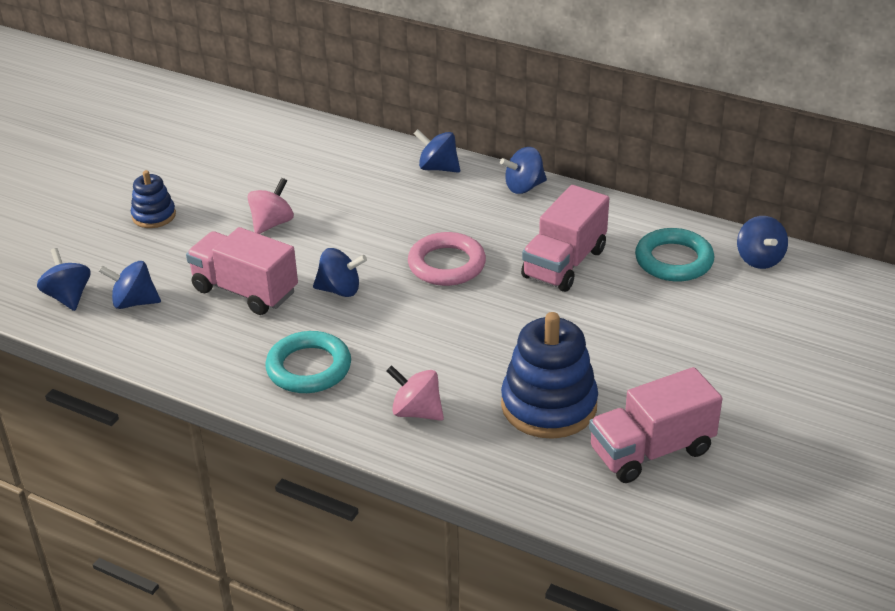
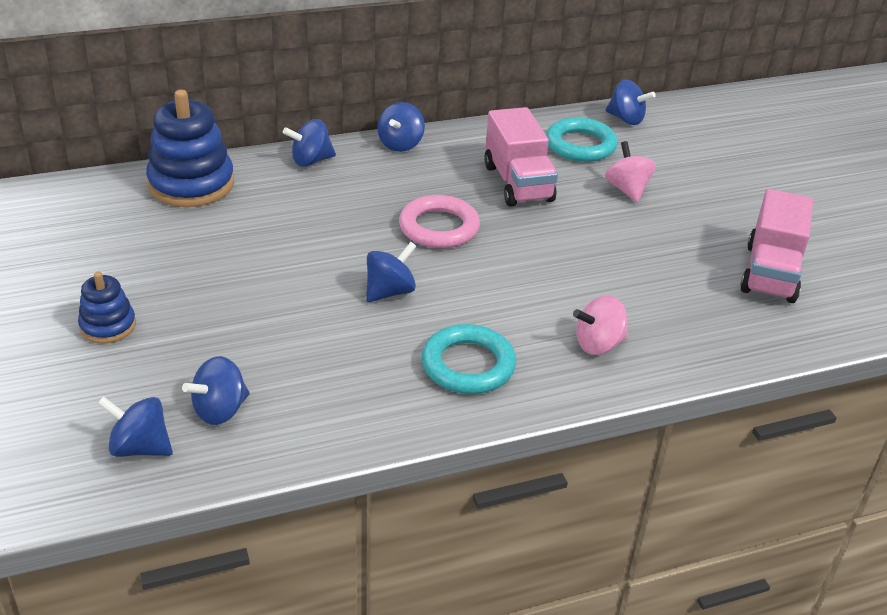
camera: 50 degrees left, 0 degrees up
pink truck [186,227,298,315] -> none
pink spinning top [248,178,294,234] -> pink spinning top moved to [605,141,656,202]
blue stacking toy [501,312,598,439] -> blue stacking toy moved to [146,89,234,207]

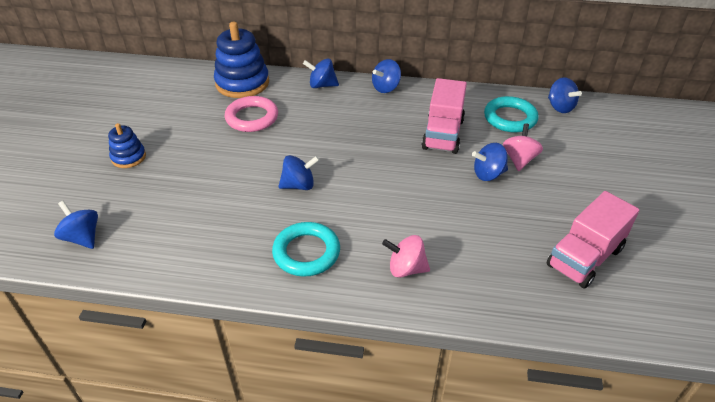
camera: 30 degrees right, 5 degrees up
blue spinning top [182,356,250,425] -> blue spinning top moved to [472,143,508,181]
pink ring [399,195,480,248] -> pink ring moved to [225,96,278,132]

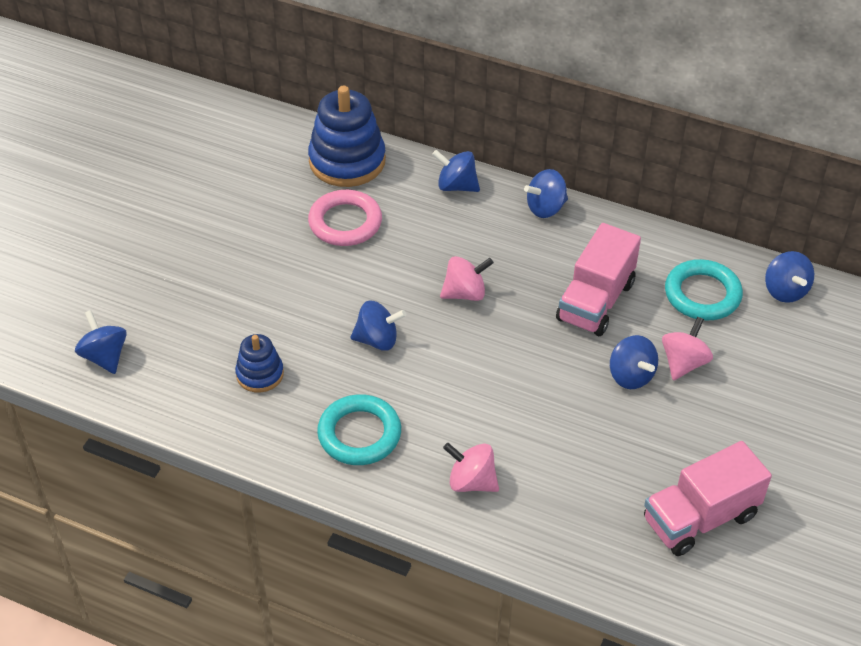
camera: 15 degrees right, 5 degrees up
blue stacking toy [108,123,146,168] -> blue stacking toy moved to [235,334,284,393]
blue spinning top [472,143,508,181] -> blue spinning top turned 120 degrees counterclockwise [610,335,658,389]
none -> pink spinning top [440,256,494,301]

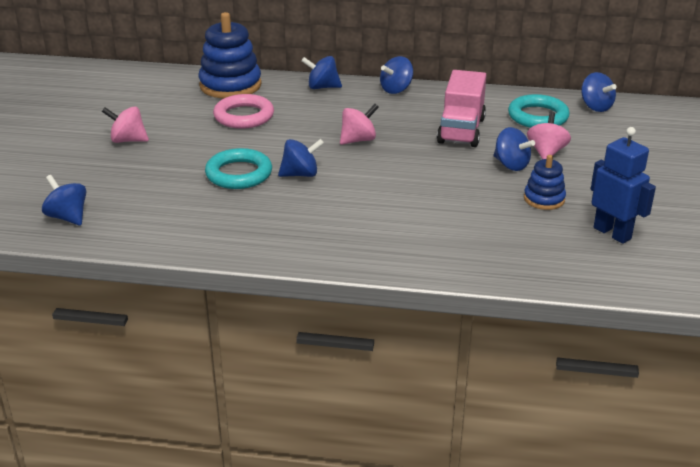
camera: 15 degrees left, 15 degrees down
blue stacking toy [235,334,284,393] -> blue stacking toy moved to [524,155,566,210]
turquoise ring [317,394,401,465] -> turquoise ring moved to [205,148,272,189]
pink spinning top [443,443,499,492] -> pink spinning top moved to [102,106,149,143]
pink truck [644,441,772,556] -> blue robot [591,127,656,244]

